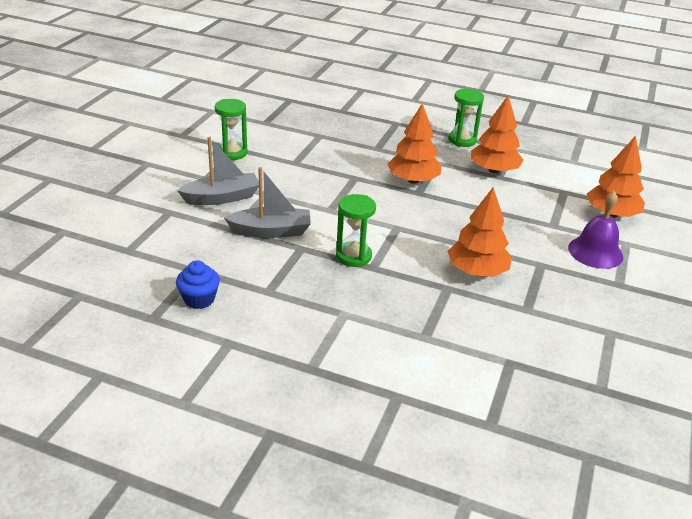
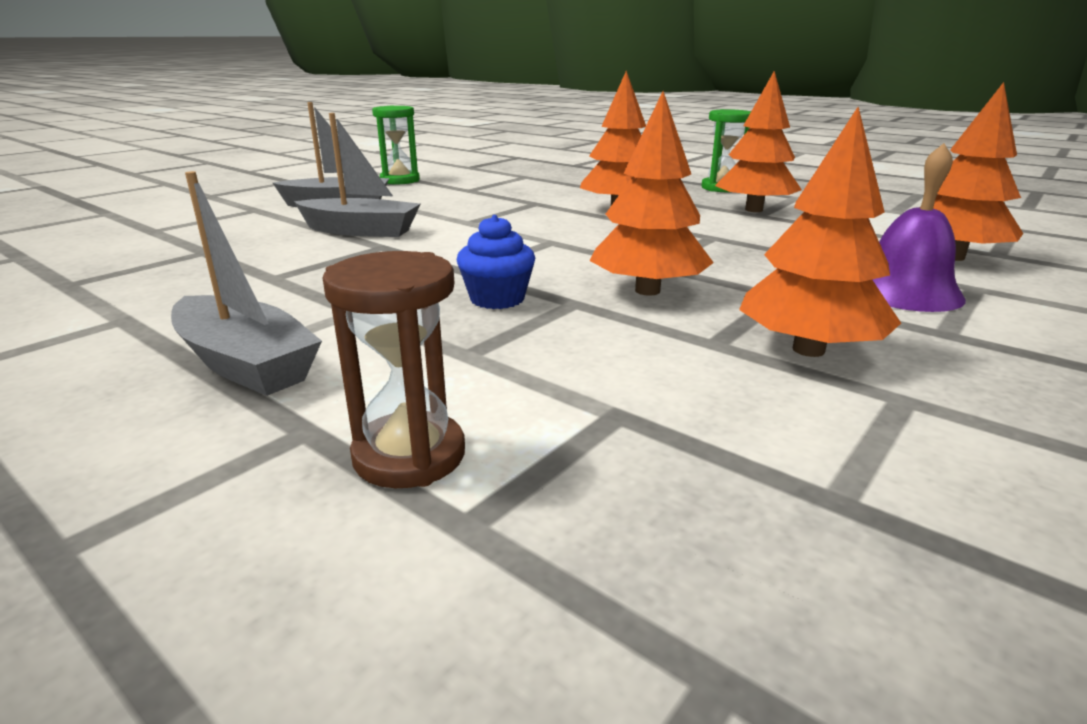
camera: 20 degrees right, 10 degrees down
blue cupcake [176,260,220,309] -> blue cupcake moved to [457,215,535,309]
green hourglass [336,194,376,267] -> none
none -> grey boat [171,171,322,396]
none -> brown hourglass [323,251,465,488]
none -> orange tree [739,107,901,357]

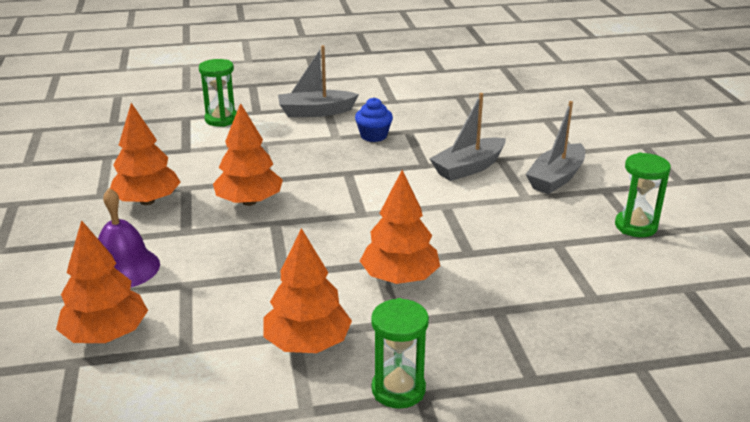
camera: 130 degrees right, 5 degrees up
brown hourglass [323,251,465,488] -> green hourglass [199,59,237,127]
blue cupcake [457,215,535,309] -> blue cupcake moved to [355,98,393,142]

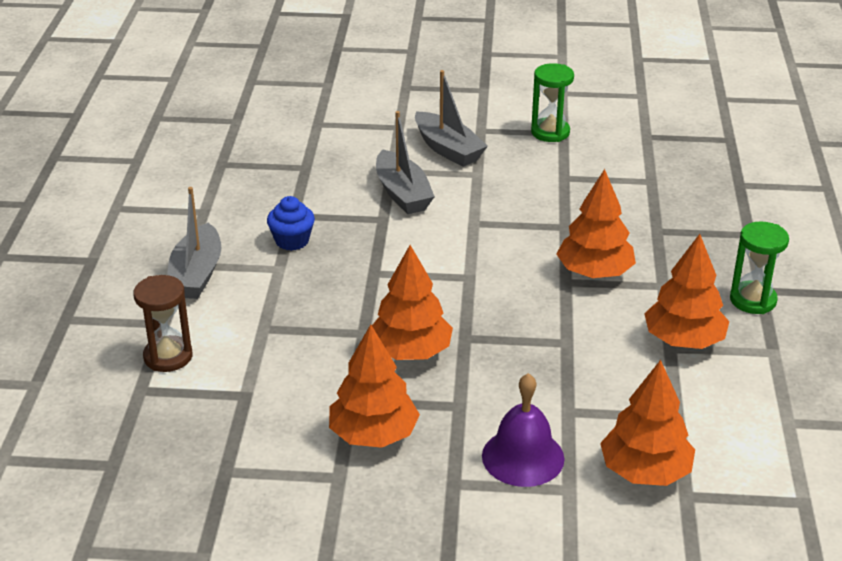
camera: 75 degrees left, 5 degrees up
green hourglass [199,59,237,127] -> brown hourglass [133,275,193,372]

